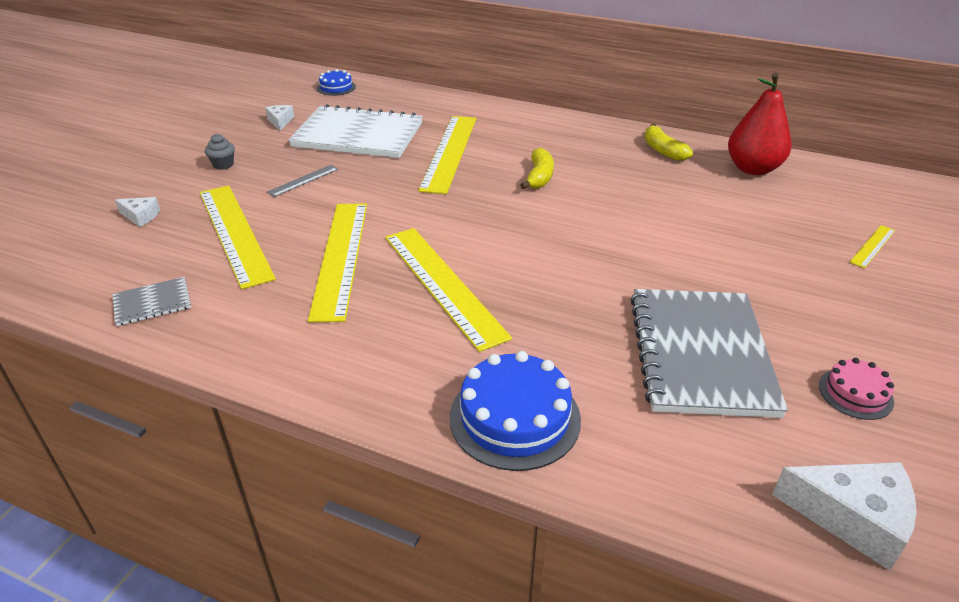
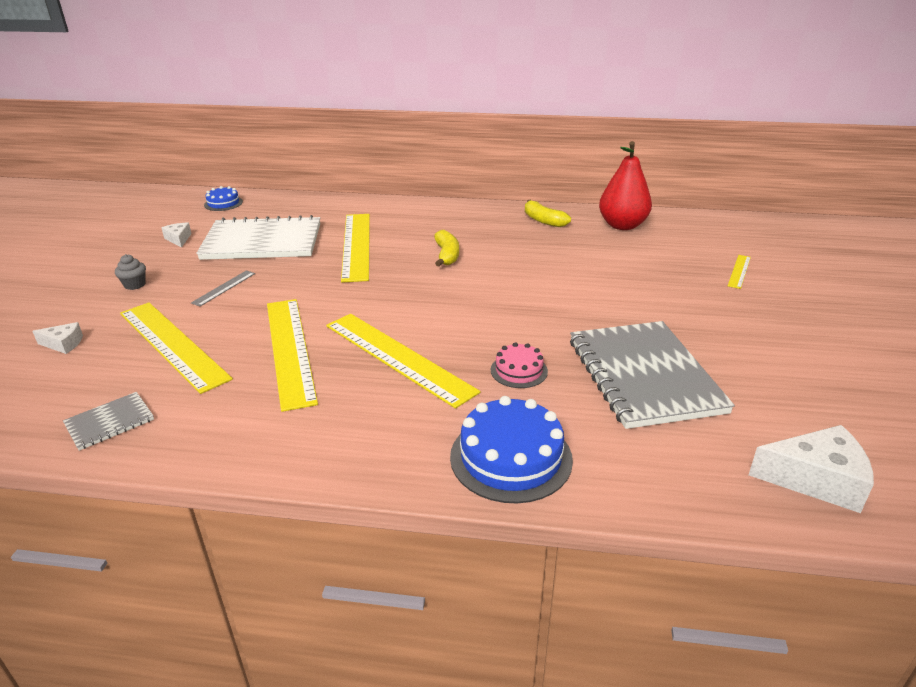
camera: 15 degrees left, 5 degrees down
pink cake [819,358,894,420] -> pink cake moved to [491,342,548,388]

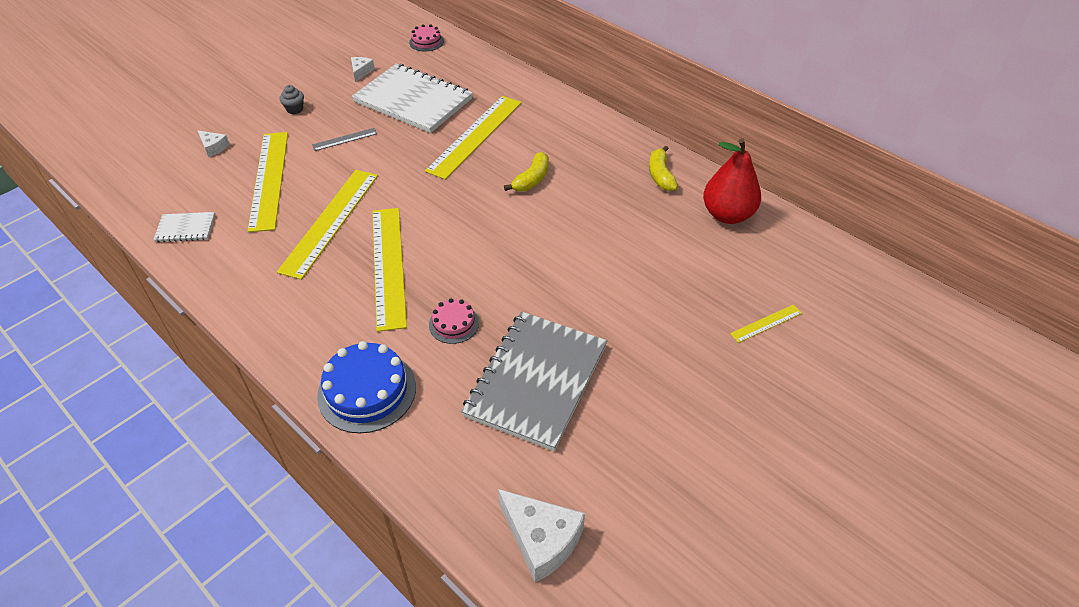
camera: 35 degrees right, 15 degrees up
grey notebook [63,392,154,451] -> white notebook [153,212,215,242]
blue cake [204,186,243,211] -> pink cake [409,24,444,51]

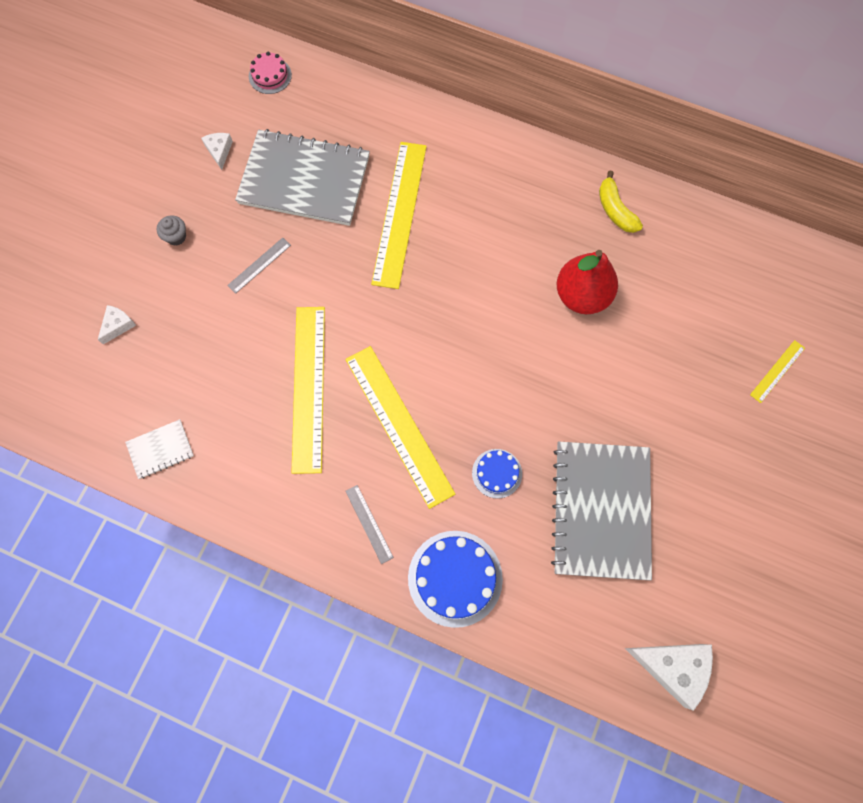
camera: 20 degrees left, 25 degrees up
white cheese [198,131,230,157] -> white cheese turned 75 degrees counterclockwise [98,305,136,345]
yellow ruler [248,132,288,232] -> none
white notebook [352,63,473,133] -> grey notebook [235,129,370,226]
pink cake [429,298,479,344] -> blue cake [472,449,522,499]
yellow banana [504,152,549,192] -> none
red pear [703,138,761,224] -> red pear moved to [557,250,618,314]
none -> grey ruler [346,485,394,564]

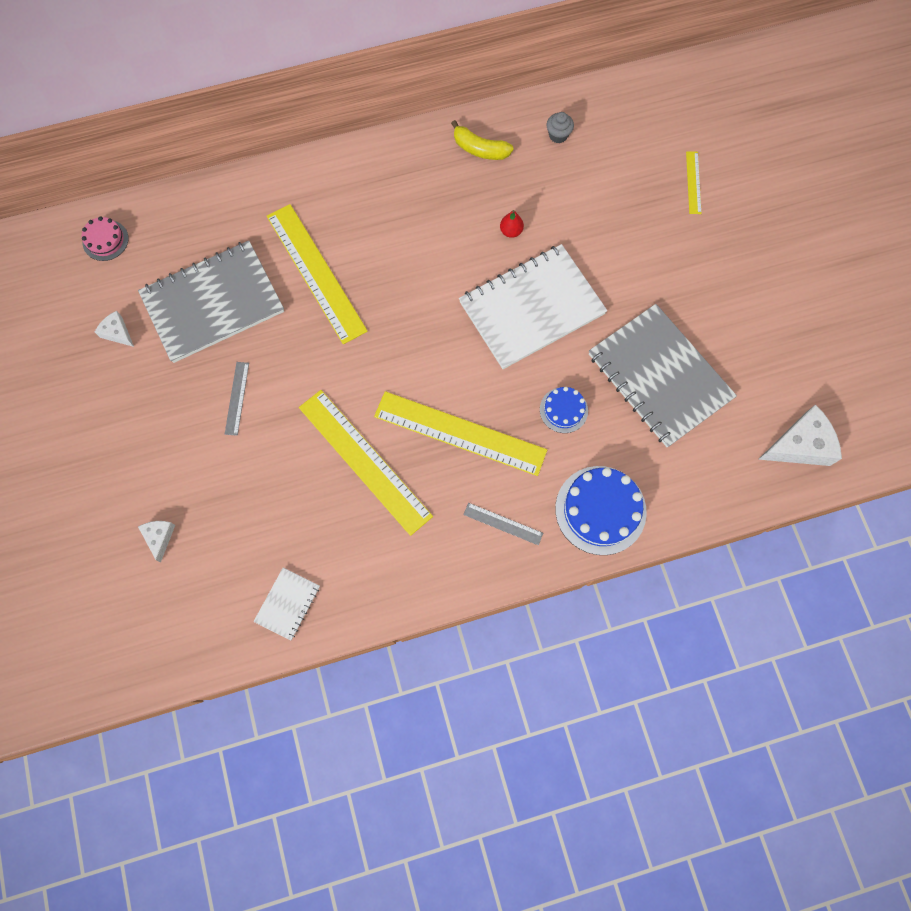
camera: 40 degrees left, 0 degrees up
grey cupcake [157,215,186,246] -> grey cupcake moved to [547,112,574,143]
red pear [557,250,618,314] -> red pear [500,210,524,238], size x0.41
none -> white notebook [459,244,607,369]

